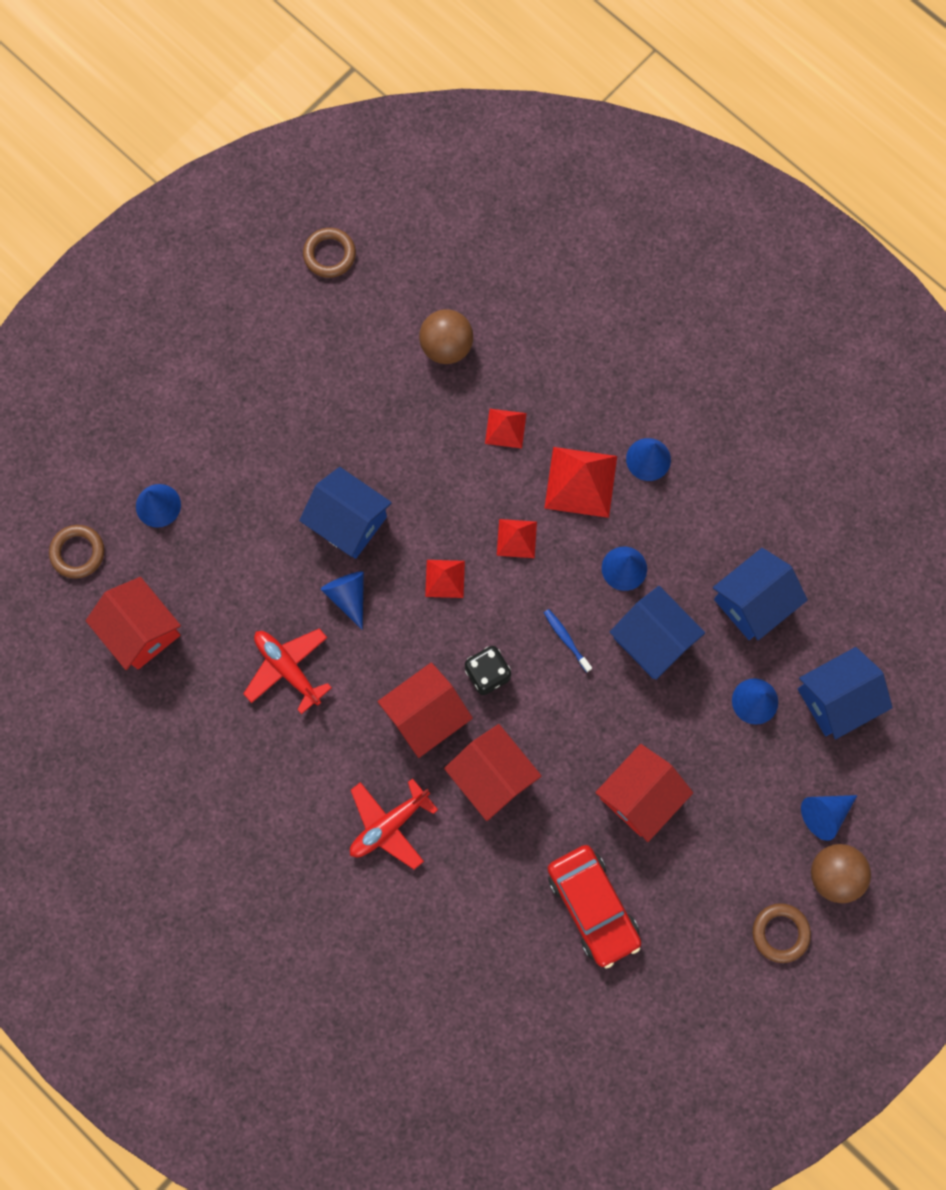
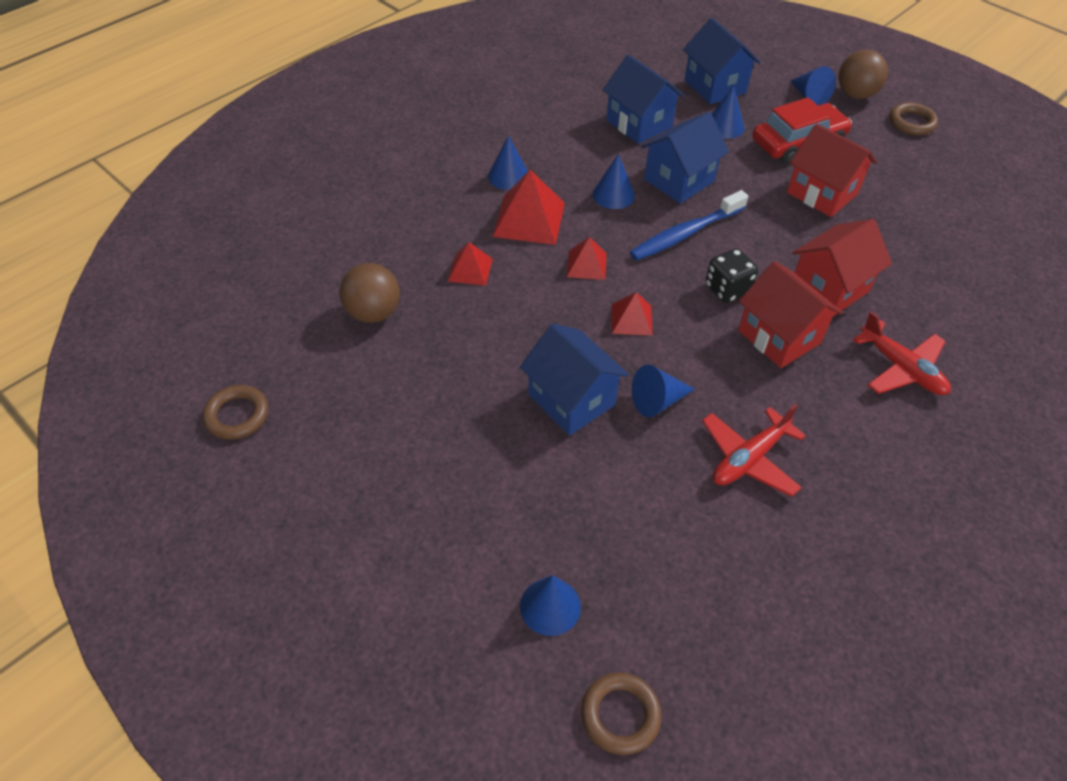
camera: 90 degrees left, 25 degrees down
red house [86,577,181,670] -> none
blue house [299,467,392,559] -> blue house turned 75 degrees counterclockwise [520,324,629,436]
blue toothbrush [544,609,592,672] -> blue toothbrush [630,190,748,261], size x1.99
red car [547,845,641,969] -> red car moved to [752,97,852,164]

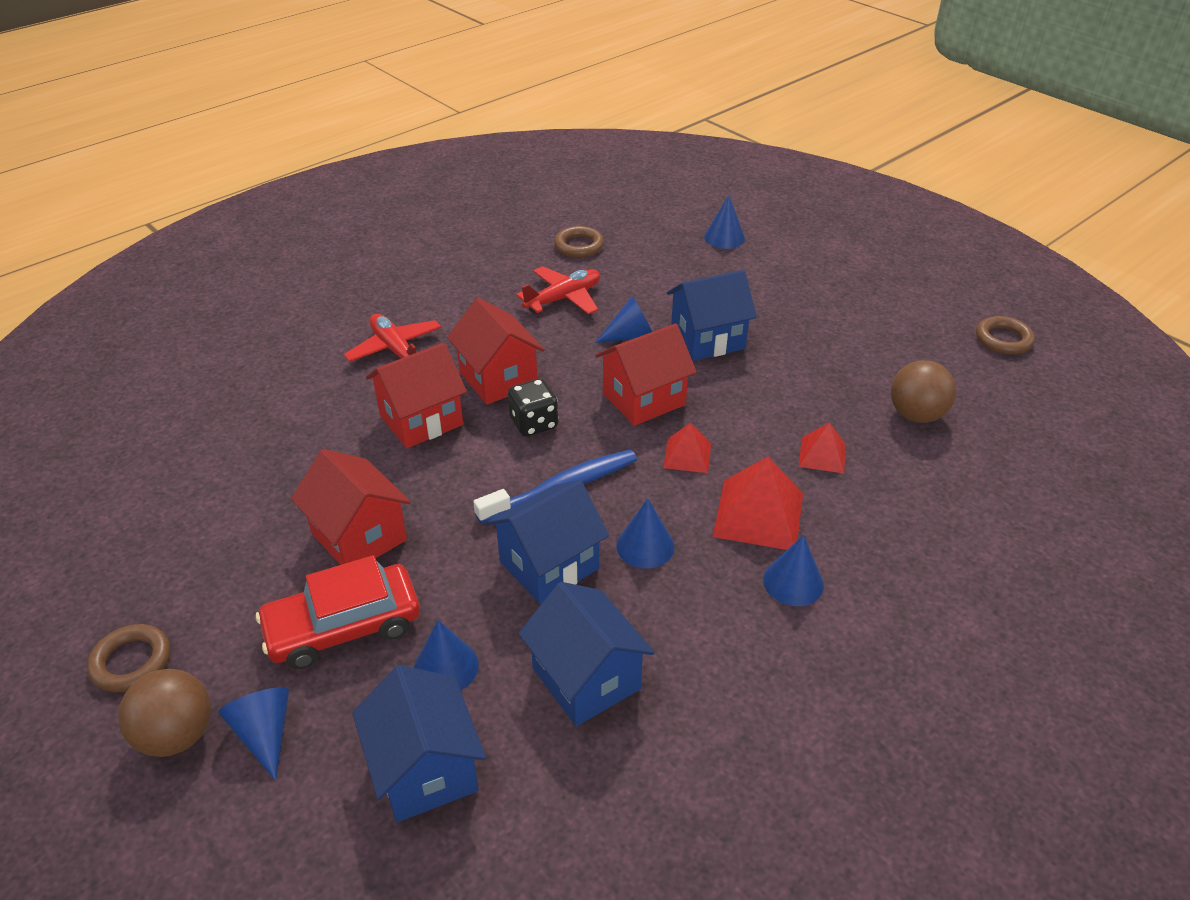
camera: 175 degrees left, 10 degrees down
blue house [520,324,629,436] -> blue house turned 75 degrees counterclockwise [667,270,757,361]
brown ring [581,672,662,755] -> brown ring moved to [554,226,604,258]
red pyramid [612,292,653,336] -> red house [595,324,697,426]

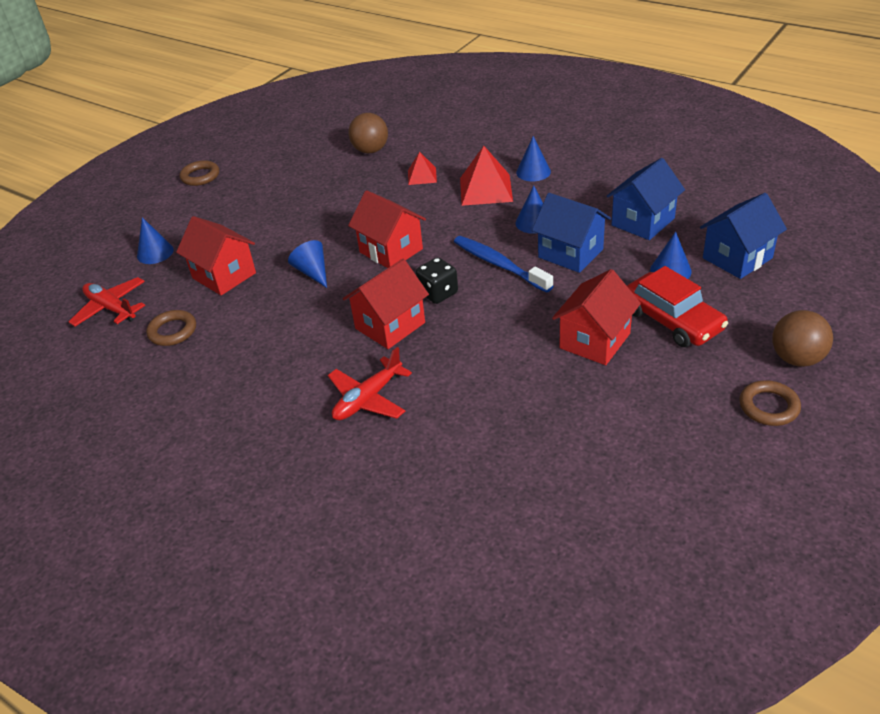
camera: 100 degrees left, 0 degrees up
blue cone [218,687,289,781] -> none
red house [366,343,467,448] -> red house moved to [176,216,256,296]
red plane [516,266,600,314] -> red plane moved to [69,277,145,326]
red pyramid [663,423,711,473] -> none
blue house [667,270,757,361] -> none
brown ring [976,316,1035,354] -> brown ring moved to [180,160,219,186]

